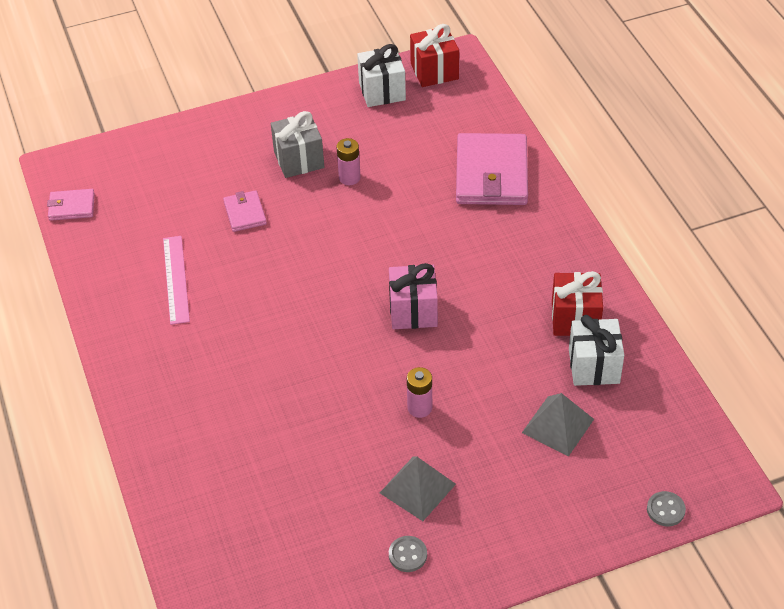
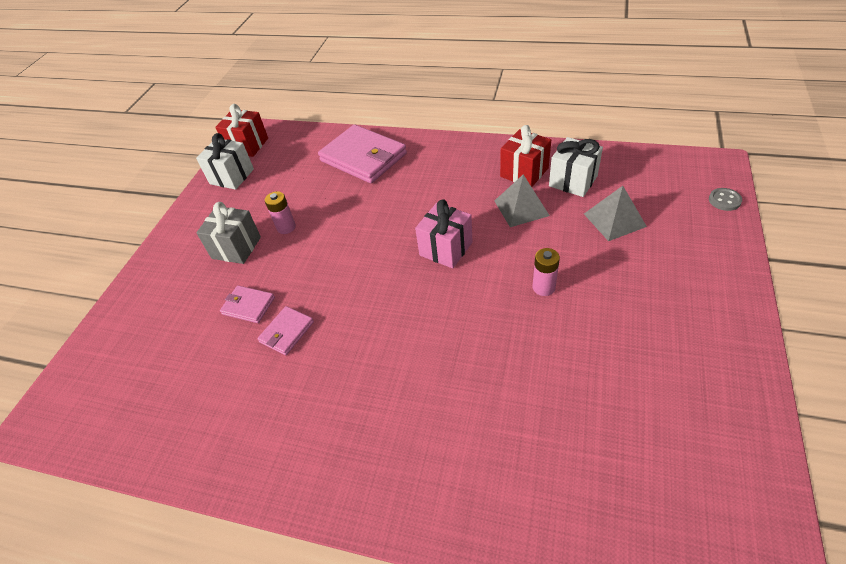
camera: 50 degrees left, 0 degrees up
pink wallet [47,189,95,221] -> pink wallet moved to [257,306,314,355]
pink ruler [163,236,190,325] -> none
grey pyramid [380,456,456,521] -> grey pyramid moved to [495,174,550,227]
grey button [389,536,427,572] -> none

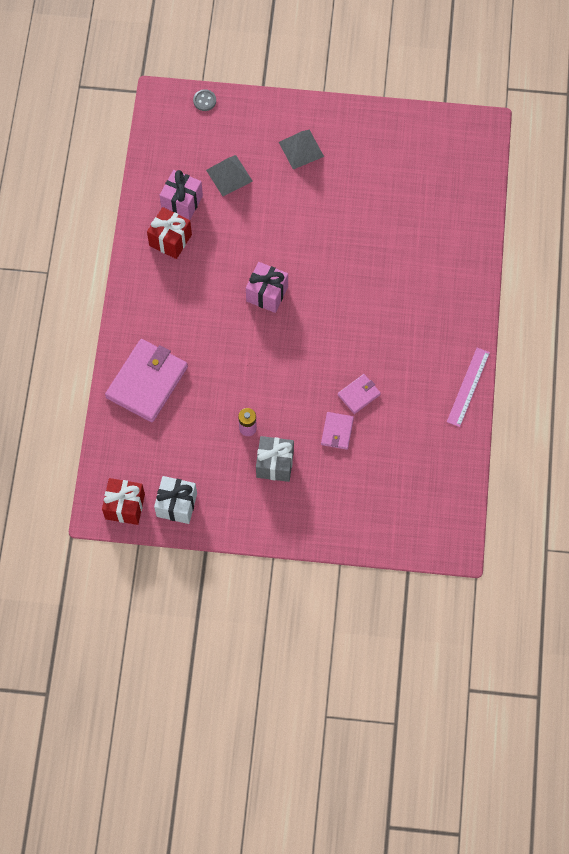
camera: 105 degrees left, 20 degrees up
pink wallet [257,306,314,355] -> pink wallet turned 60 degrees counterclockwise [338,374,381,414]
grey pyramid [495,174,550,227] -> grey pyramid moved to [279,129,324,170]
pink battery [533,248,560,296] -> none
white gift [549,137,603,197] -> pink gift [160,170,203,220]
none -> pink ruler [447,348,490,427]

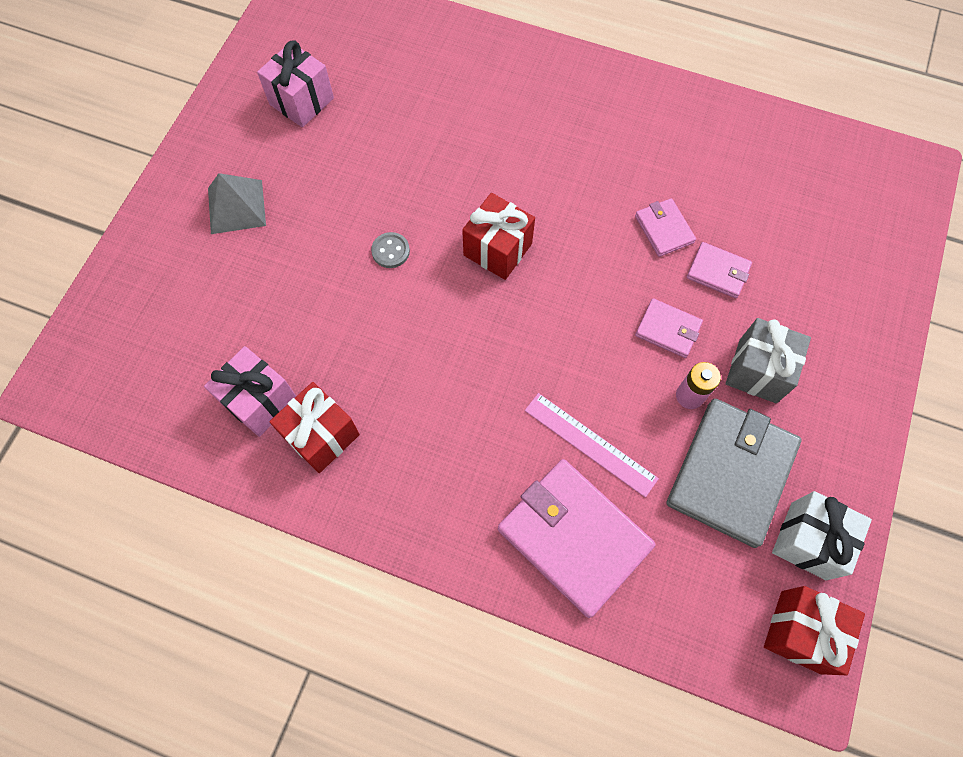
camera: 75 degrees left, 0 degrees up
grey button [193,89,216,111] -> grey button moved to [371,232,410,268]
grey pyramid [206,155,253,196] -> none
pink gift [246,262,288,313] -> pink gift moved to [257,40,334,127]
pink ruler [447,348,490,427] -> pink ruler moved to [525,393,659,498]
none -> red gift [462,193,535,280]
none -> pink wallet [635,298,703,358]
none -> grey wallet [666,399,802,548]

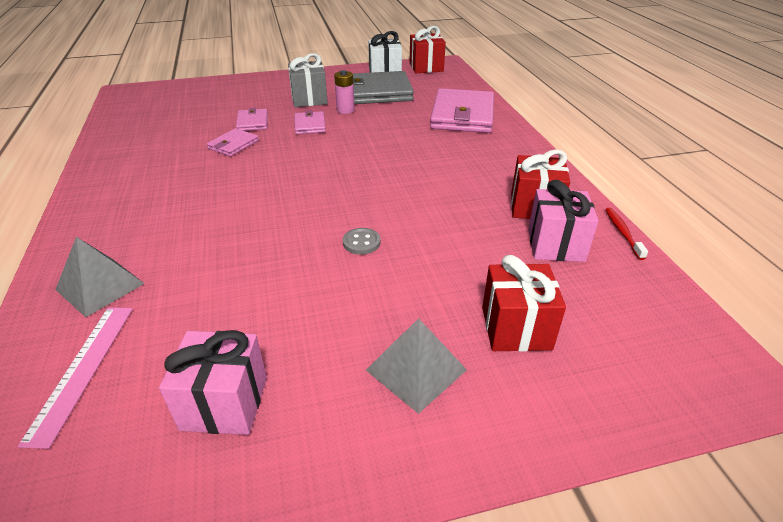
camera: 125 degrees left, 30 degrees down
red gift [462,193,535,280] -> red gift moved to [482,255,566,352]
pink ruler [525,393,659,498] -> pink ruler moved to [18,307,133,449]
none -> grey pyramid [55,237,145,317]
none -> red toothbrush [605,208,648,260]

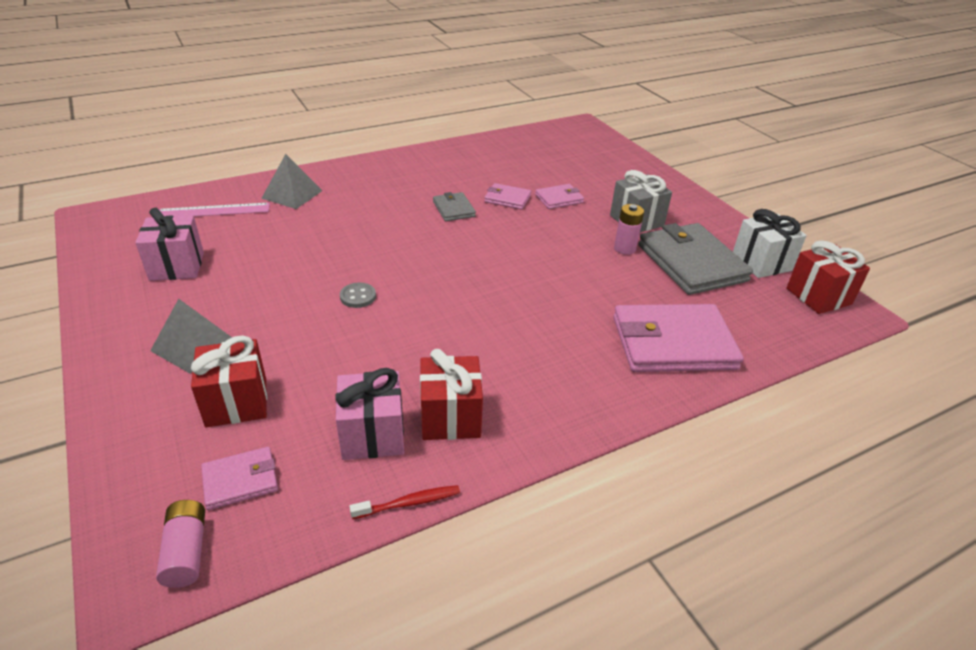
camera: 75 degrees right, 0 degrees up
pink wallet [294,110,326,134] -> pink wallet moved to [201,447,278,510]
none -> pink battery [156,500,205,588]
none -> grey wallet [433,192,476,221]

